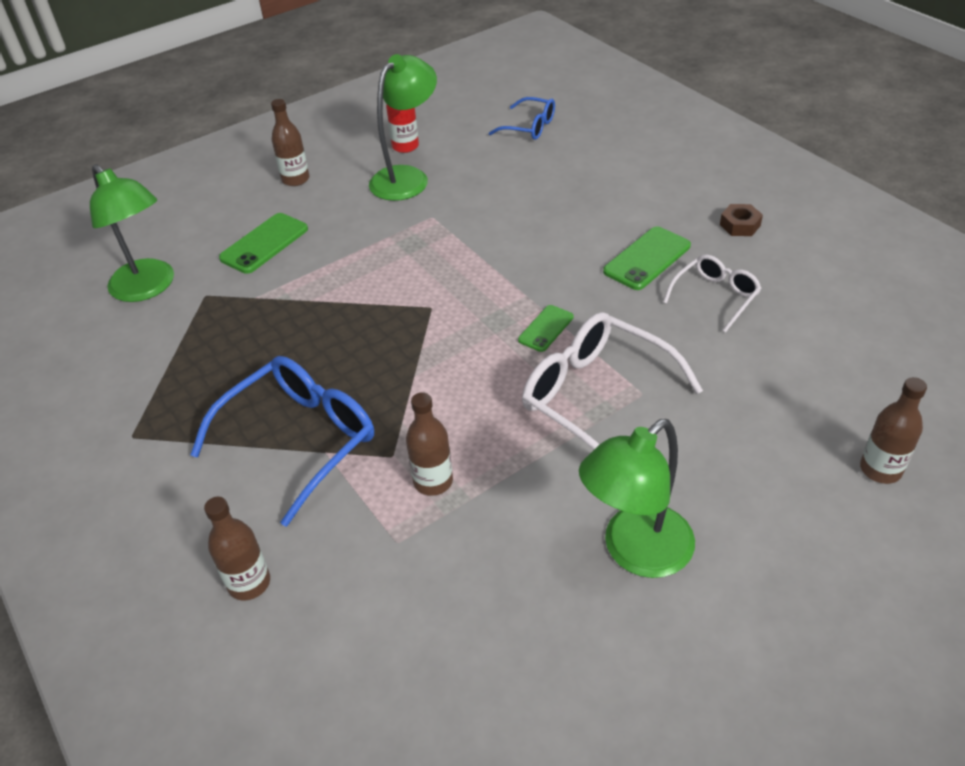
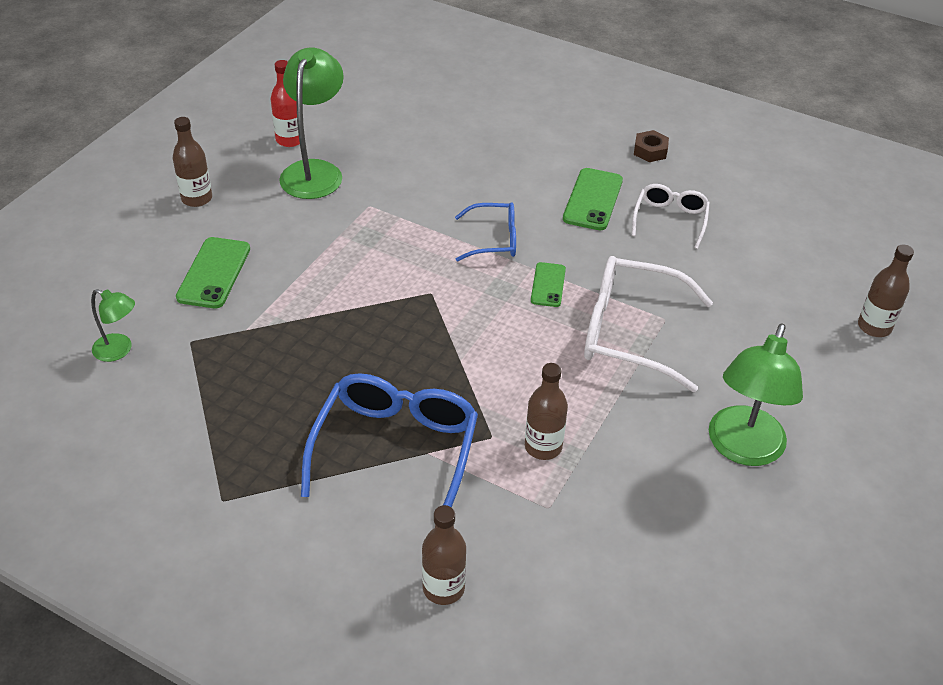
camera: 30 degrees left, 0 degrees up
green lamp [90,164,174,302] -> green lamp [91,289,135,362], size x0.53
blue glasses [489,97,555,140] -> blue glasses moved to [455,202,516,261]

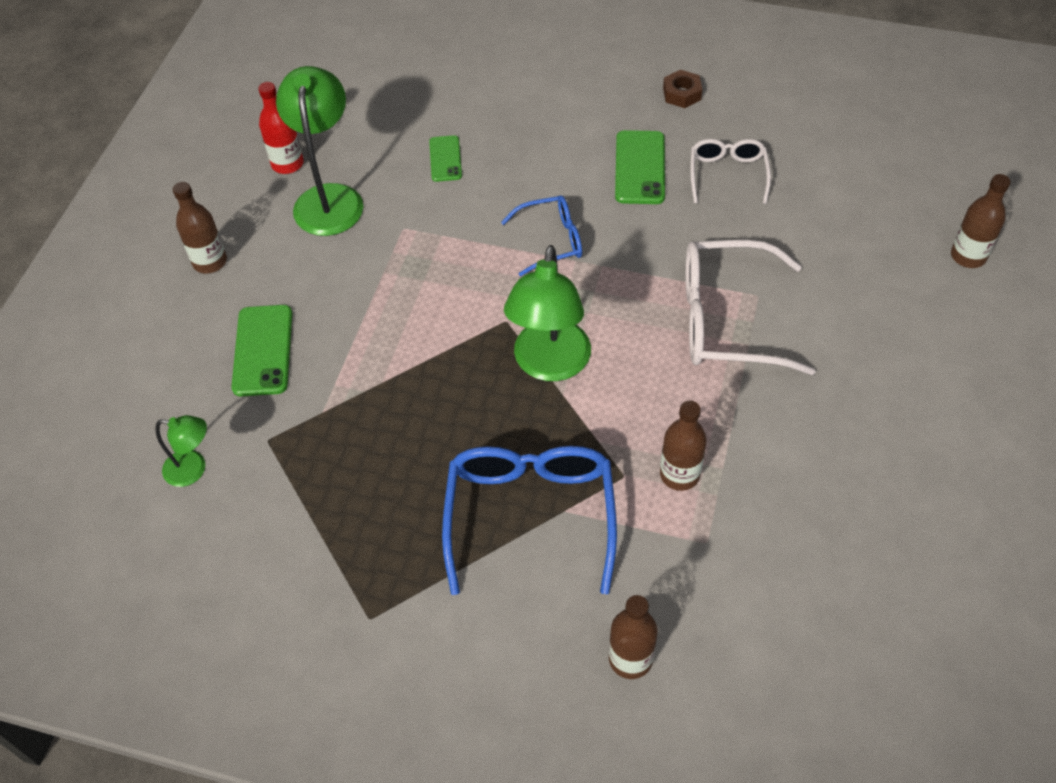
camera: 10 degrees left, 10 degrees up
green phone [531,262,566,307] -> green phone moved to [429,135,462,182]
green lamp [709,324,803,466] -> green lamp moved to [504,245,591,381]

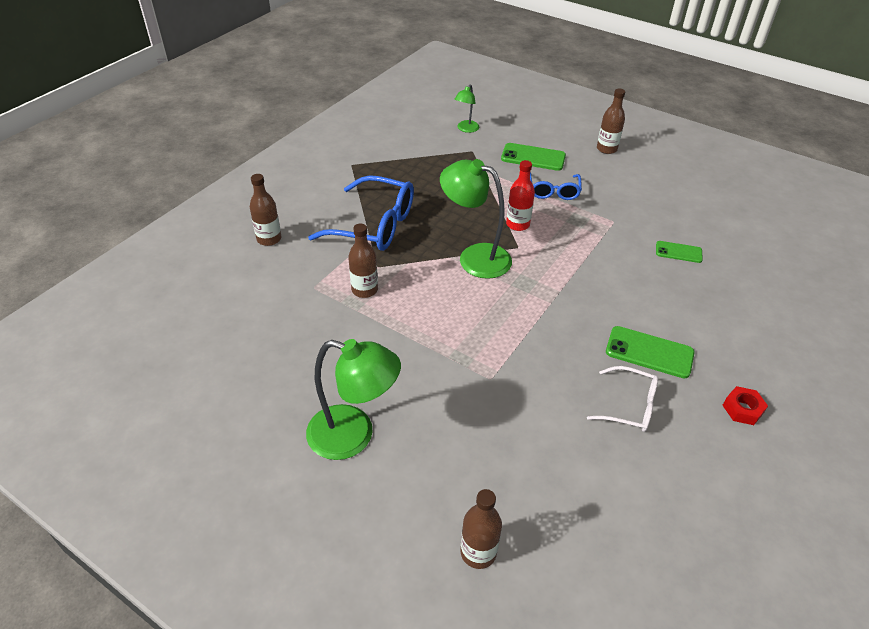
camera: 105 degrees right, 10 degrees down
red bottle [258,82,304,174] -> red bottle moved to [506,160,535,231]
green lamp [276,66,363,236] -> green lamp moved to [306,339,401,460]
blue glasses [501,195,582,276] -> blue glasses moved to [530,172,582,200]
brown nut [663,70,702,108] -> red nut [723,386,768,425]
white glasses [685,240,816,375] -> none

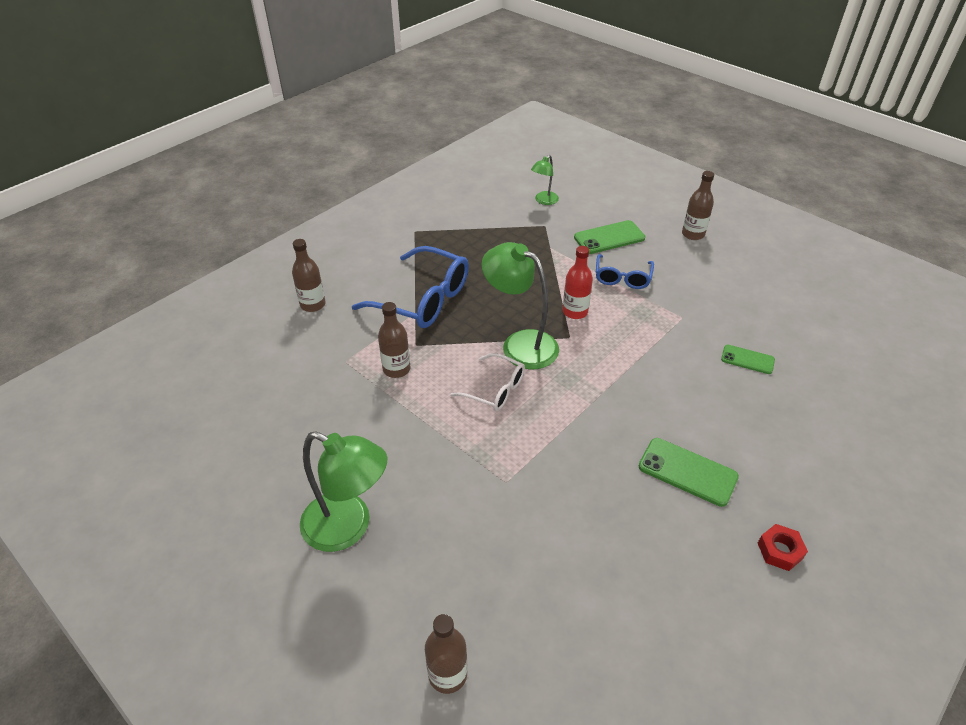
camera: 10 degrees right, 0 degrees up
green phone [501,143,566,171] -> green phone turned 45 degrees counterclockwise [574,220,645,254]
white glasses [587,366,658,432] -> white glasses moved to [450,353,525,411]

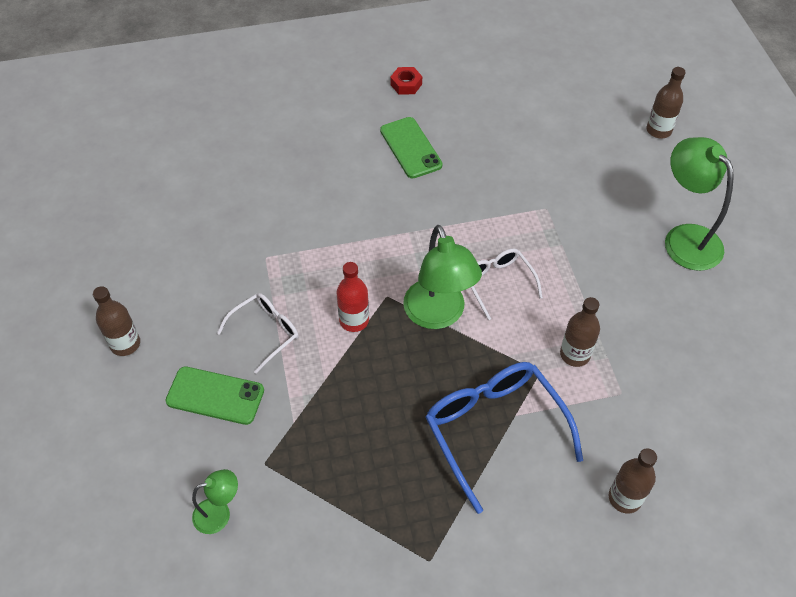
camera: 145 degrees left, 10 degrees up
blue glasses [596,254,654,289] -> white glasses [217,293,298,374]
green phone [721,345,775,374] -> none

